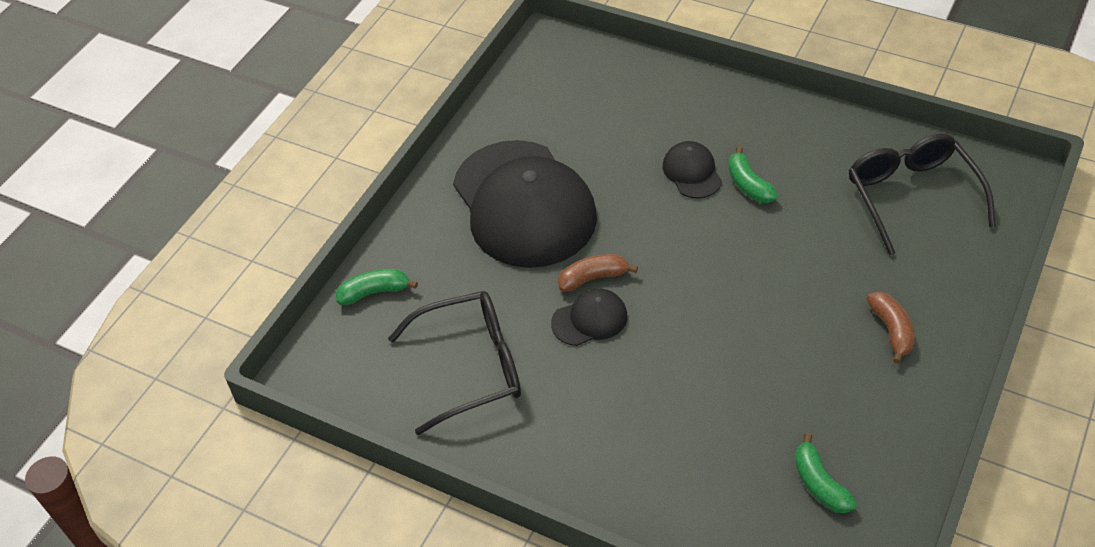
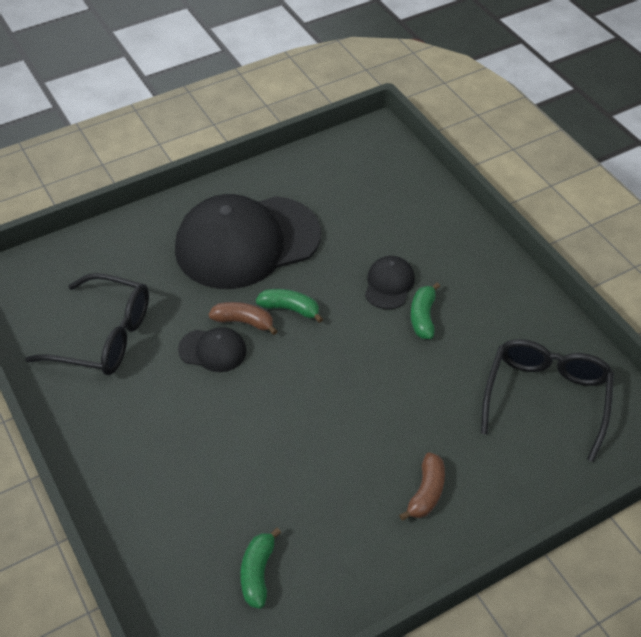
camera: 30 degrees right, 0 degrees up
green banana [336,269,418,305] -> green banana moved to [256,289,323,323]
black cap [453,140,597,268] -> black cap turned 60 degrees clockwise [175,194,321,289]

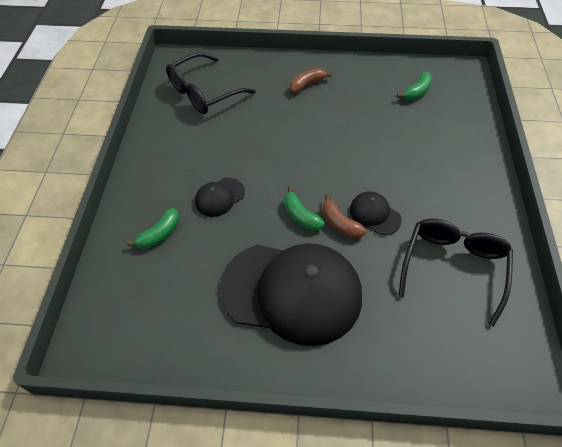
camera: 145 degrees left, 5 degrees up
black glasses [25,273,149,375] -> black glasses turned 60 degrees clockwise [398,219,513,327]
green banana [411,283,440,339] -> green banana moved to [127,208,179,249]

